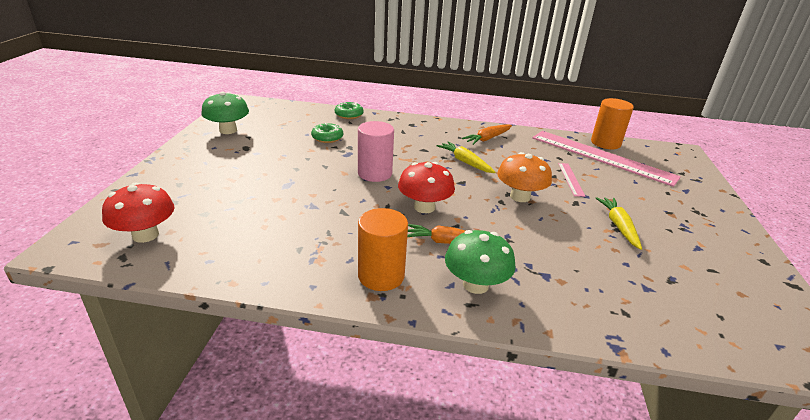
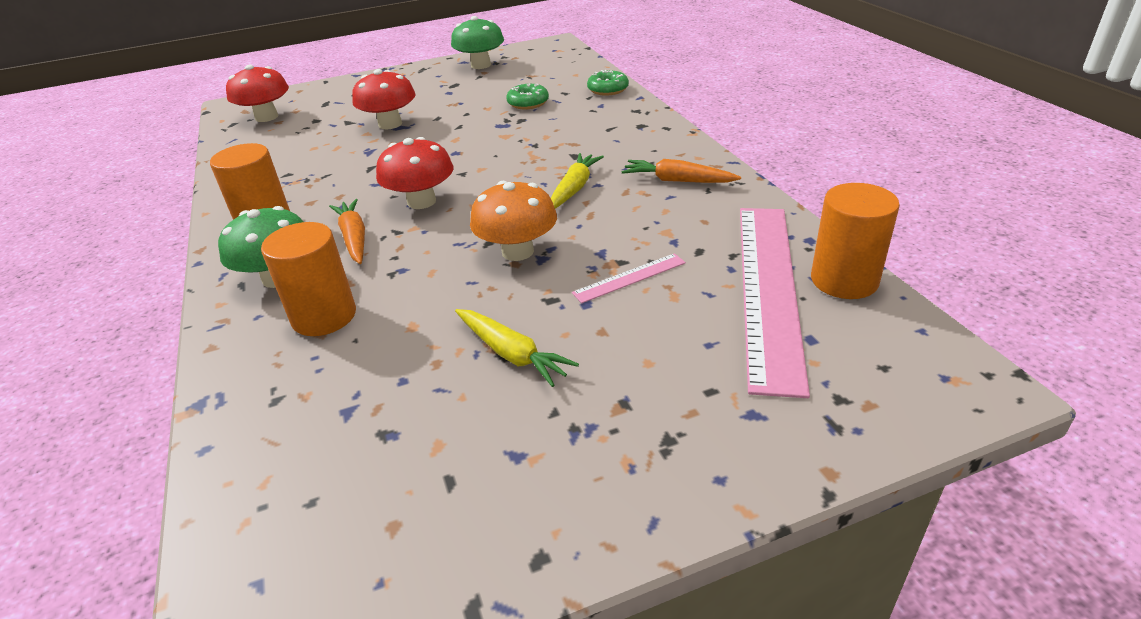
camera: 65 degrees right, 5 degrees up
pink cylinder [358,121,394,182] -> none
yellow carrot [596,197,642,250] -> yellow carrot turned 75 degrees clockwise [455,309,579,387]
none -> orange cylinder [261,222,356,336]
none -> red mushroom [352,69,416,130]

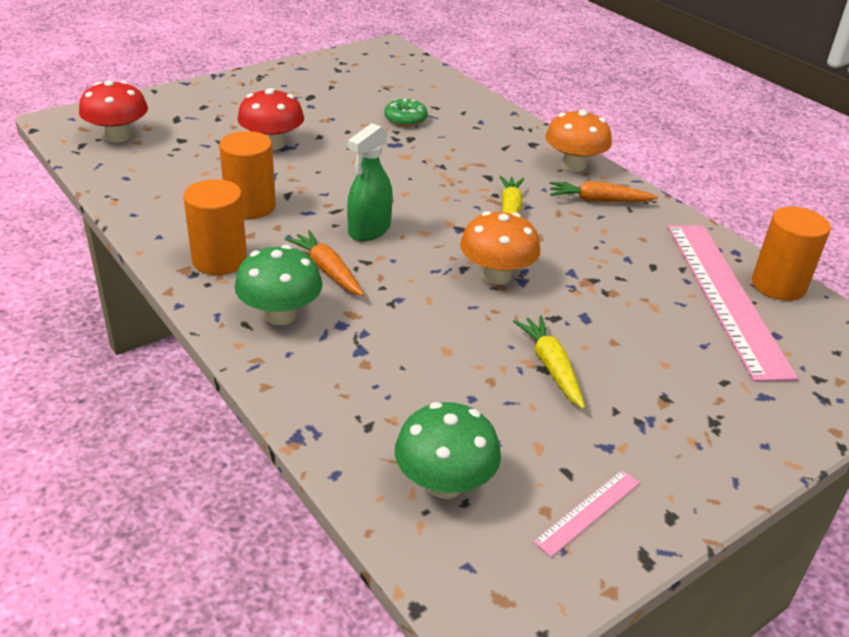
camera: 20 degrees left, 0 degrees up
orange cylinder [261,222,356,336] -> orange cylinder moved to [219,131,276,219]
red mushroom [376,137,454,209] -> green spray bottle [347,123,393,241]
green mushroom [451,16,504,69] -> green mushroom moved to [395,402,501,499]
yellow carrot [455,309,579,387] -> yellow carrot turned 135 degrees counterclockwise [513,316,585,409]
pink ruler [572,253,686,303] -> pink ruler moved to [533,470,640,557]
green donut [587,70,629,96] -> none
none -> orange mushroom [545,109,612,172]

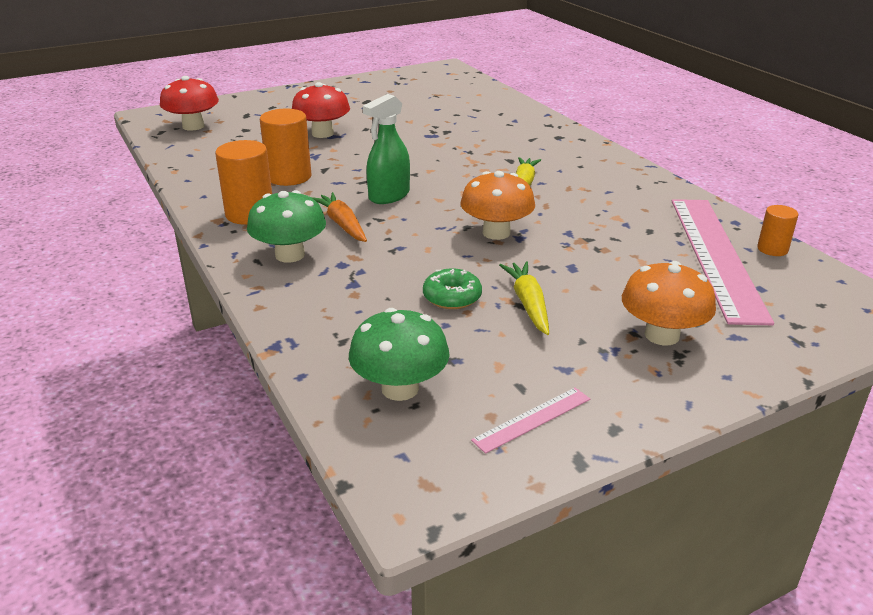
camera: 10 degrees right, 5 degrees down
green donut [384,99,428,127] -> green donut moved to [423,269,482,309]
orange mushroom [545,109,612,172] -> orange mushroom moved to [622,261,716,345]
orange carrot [550,181,658,202] -> none
orange cylinder [752,207,831,301] -> orange cylinder [757,205,798,256], size x0.57

